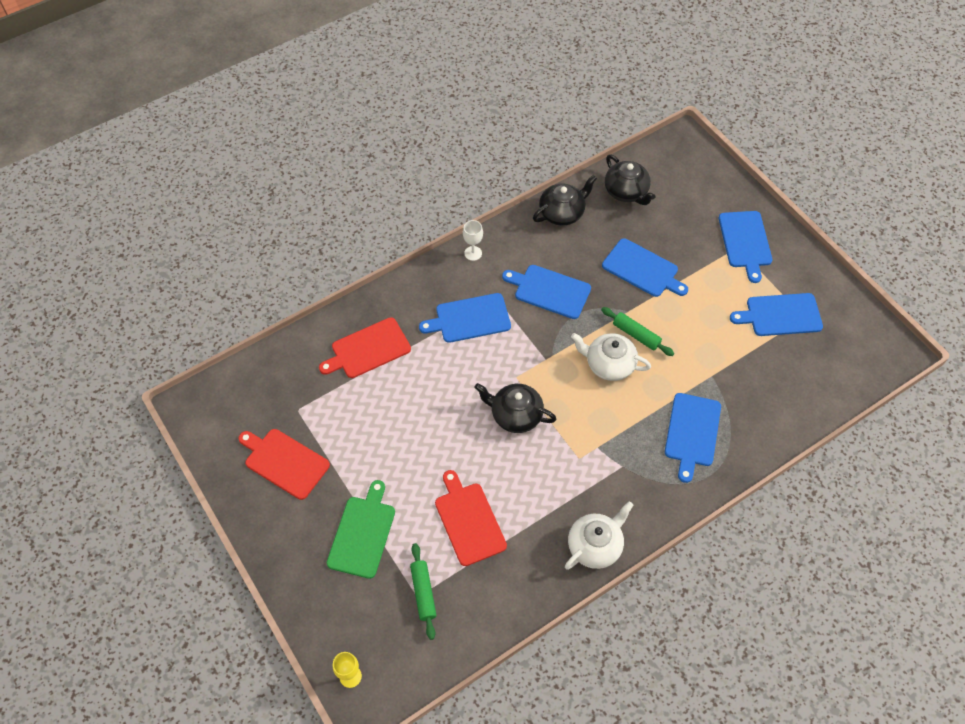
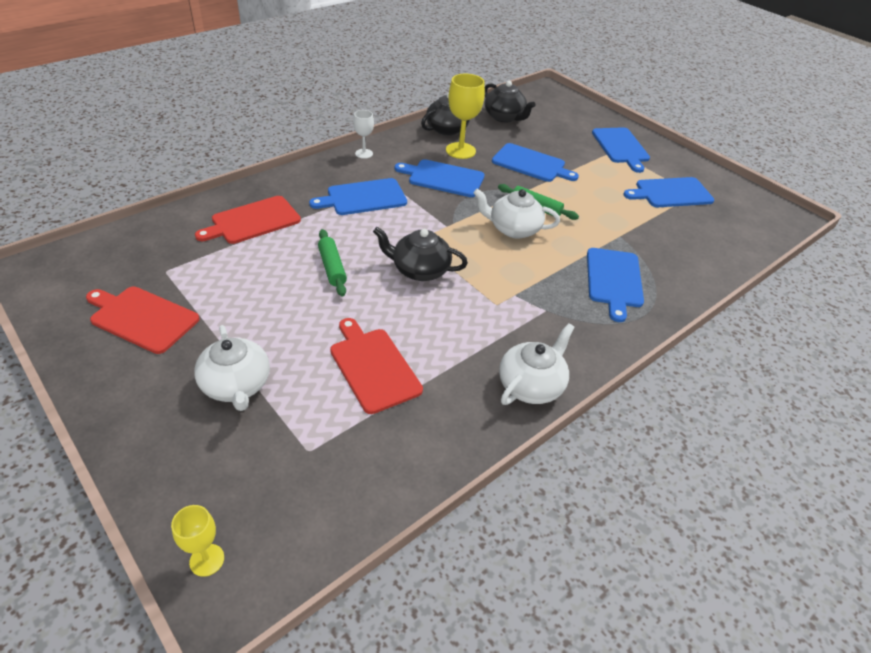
camera: 10 degrees left, 15 degrees down
green cutting board [327,480,395,579] -> white teapot [194,325,270,411]
green rolling pin [410,543,436,640] -> green rolling pin moved to [318,229,347,296]
none -> yellow goblet [446,74,485,159]

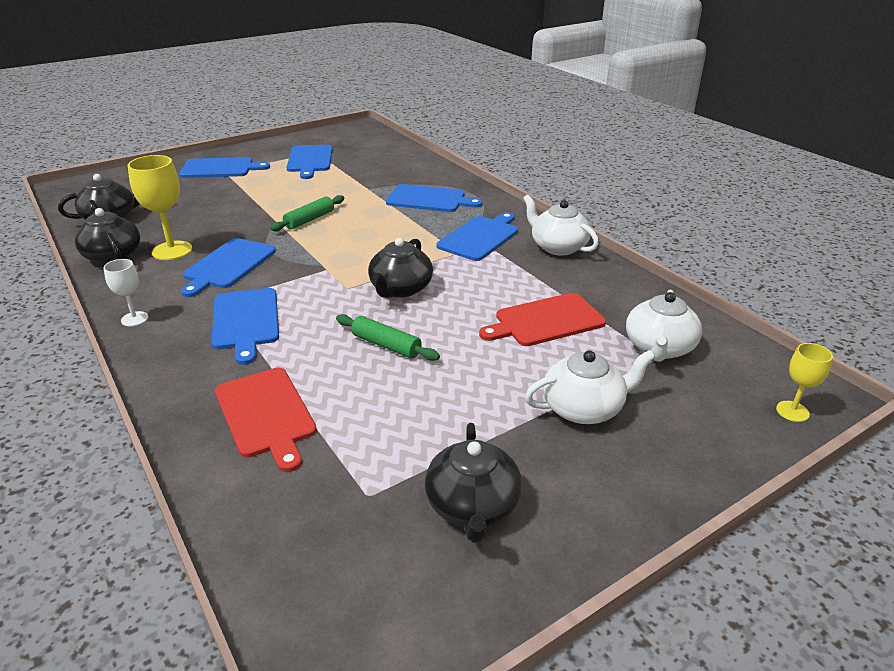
camera: 80 degrees left, 10 degrees down
red cutting board [86,287,200,354] -> black teapot [425,423,522,543]
green rolling pin [318,229,347,296] -> green rolling pin turned 45 degrees clockwise [336,314,440,361]
white teapot [474,189,560,239] -> white teapot moved to [626,290,702,362]
blue cutting board [492,143,579,182] -> blue cutting board moved to [437,212,518,261]

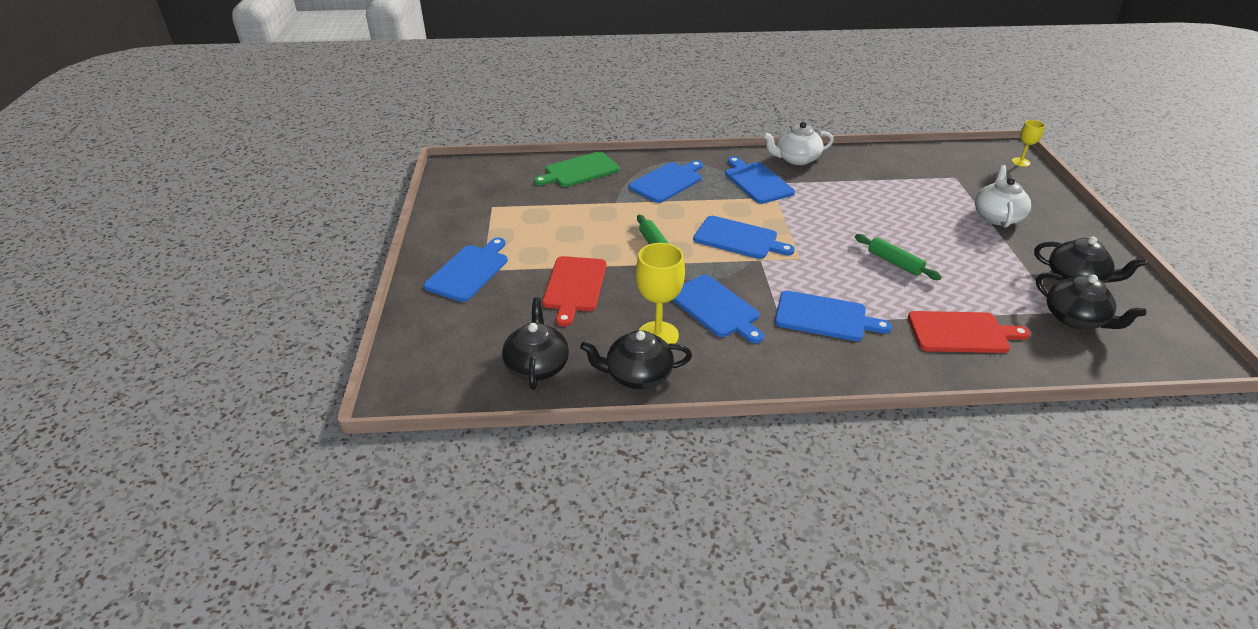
camera: 60 degrees left, 5 degrees up
white goblet [104,259,148,326] -> none
blue cutting board [287,145,333,179] -> blue cutting board moved to [693,216,795,259]
green rolling pin [336,314,440,361] -> green rolling pin turned 75 degrees clockwise [855,234,941,280]
black teapot [368,238,433,298] -> black teapot moved to [1036,272,1146,329]
red cutting board [479,293,606,346] -> red cutting board moved to [542,256,606,327]
white teapot [626,290,702,362] -> none
none -> green cutting board [534,151,620,187]

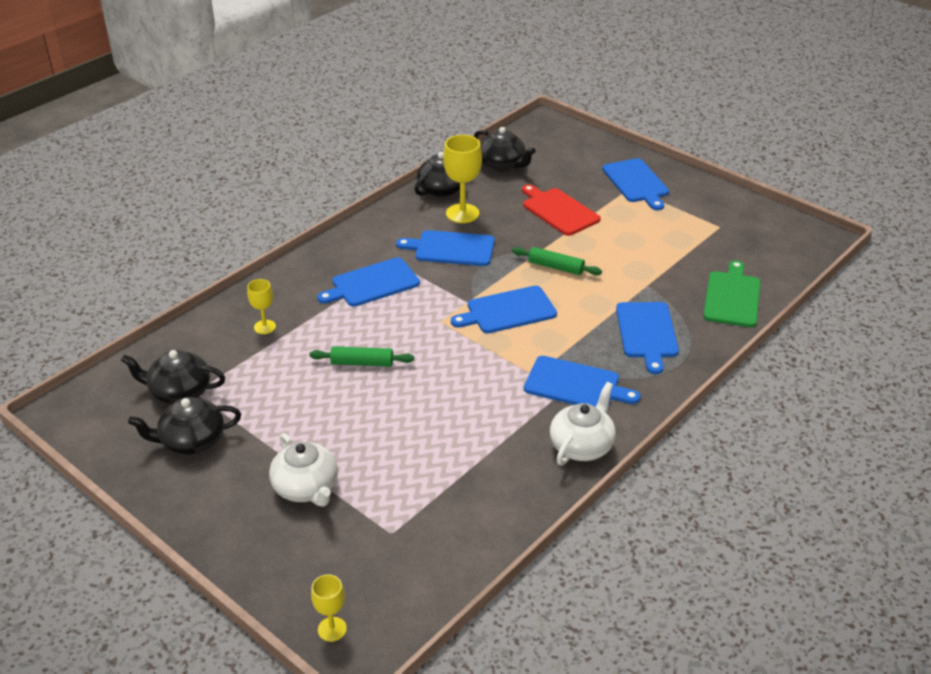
camera: 135 degrees right, 0 degrees up
red cutting board [908,311,1030,353] -> yellow goblet [247,279,276,334]

